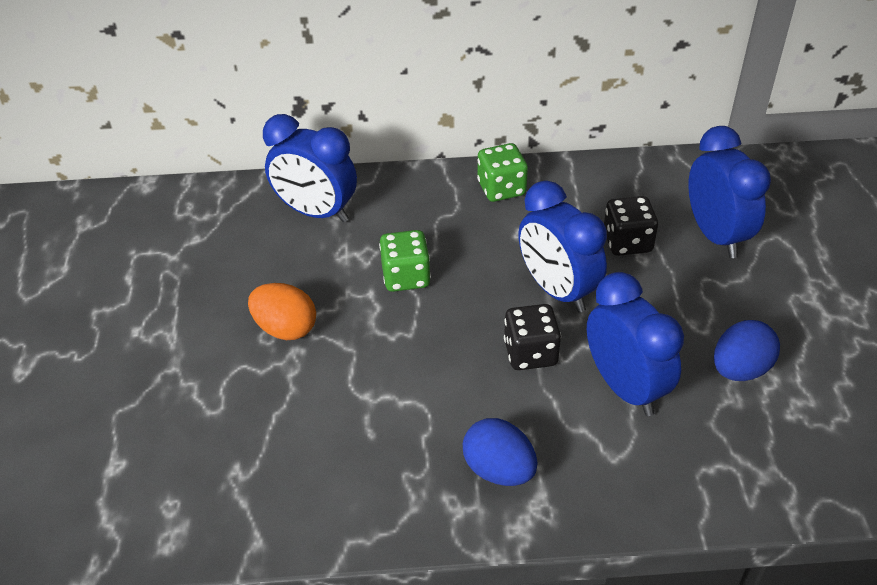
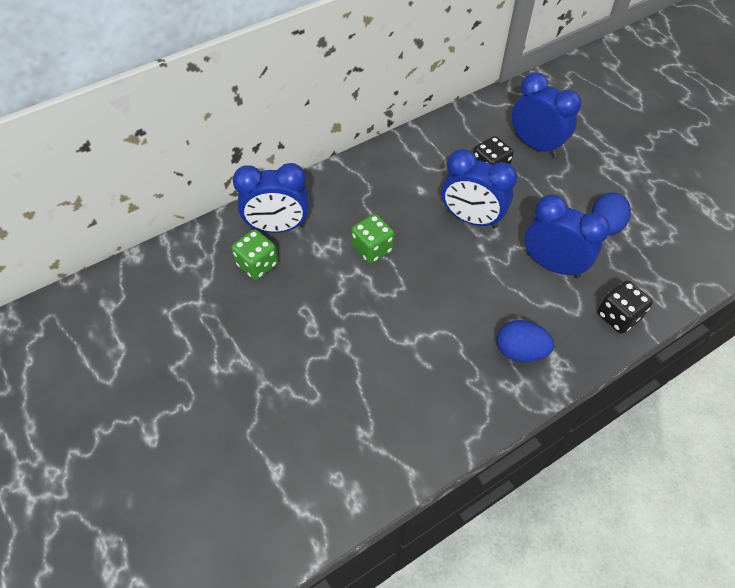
camera: 30 degrees left, 10 degrees up
orange egg [248,283,316,340] -> none
green dice [477,143,528,202] -> green dice moved to [231,229,278,280]
black dice [504,304,561,370] -> black dice moved to [597,281,653,334]

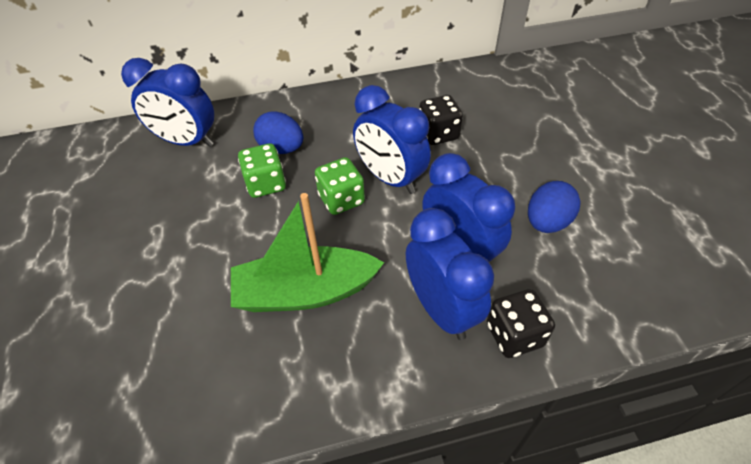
camera: 20 degrees right, 5 degrees down
green dice [231,229,278,280] -> green dice moved to [315,157,365,215]
blue egg [497,320,554,362] -> blue egg moved to [253,111,303,154]
blue clock [512,72,582,157] -> blue clock moved to [406,208,494,340]
none -> green boat [231,193,384,312]

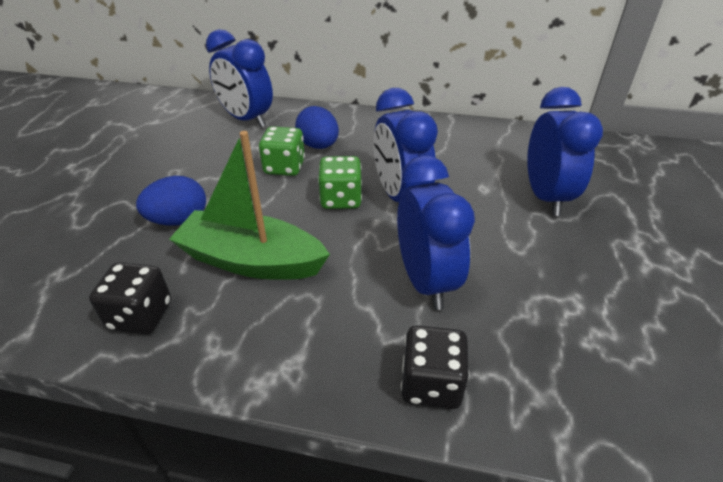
camera: 25 degrees right, 10 degrees down
blue clock [406,208,494,340] -> blue clock moved to [527,87,603,216]
black dice [419,95,463,145] -> black dice moved to [89,262,171,335]
blue egg [528,181,581,233] -> blue egg moved to [136,176,206,226]

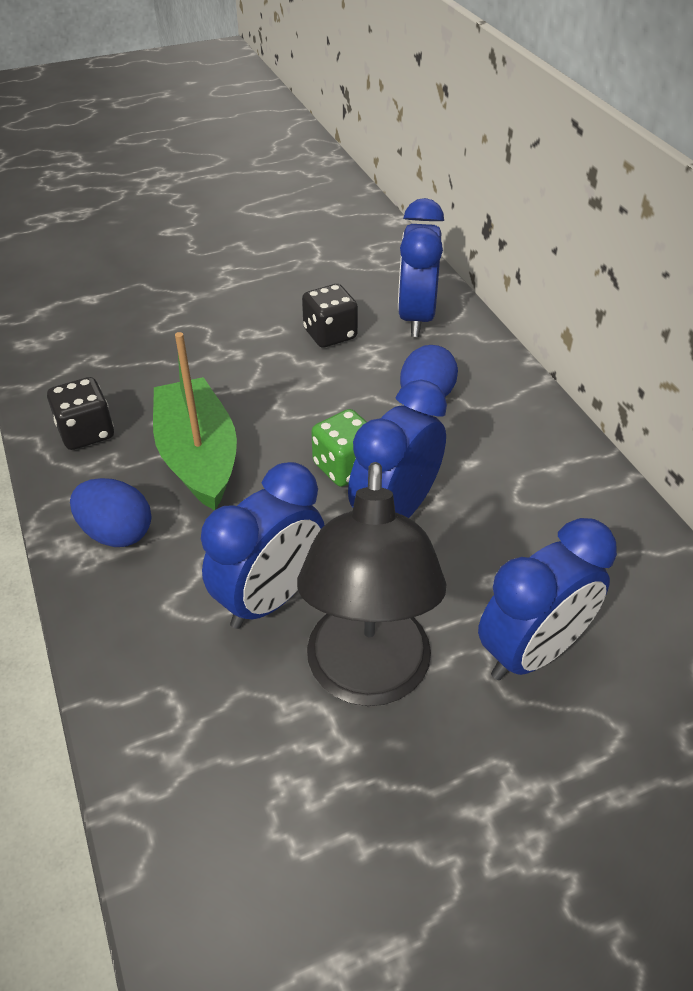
camera: 55 degrees right, 5 degrees up
blue egg [136,176,206,226] -> blue egg moved to [70,478,151,547]
green dice [259,126,305,176] -> none
black dice [401,325,469,409] -> black dice moved to [302,284,358,348]
none -> black lamp [297,462,446,706]

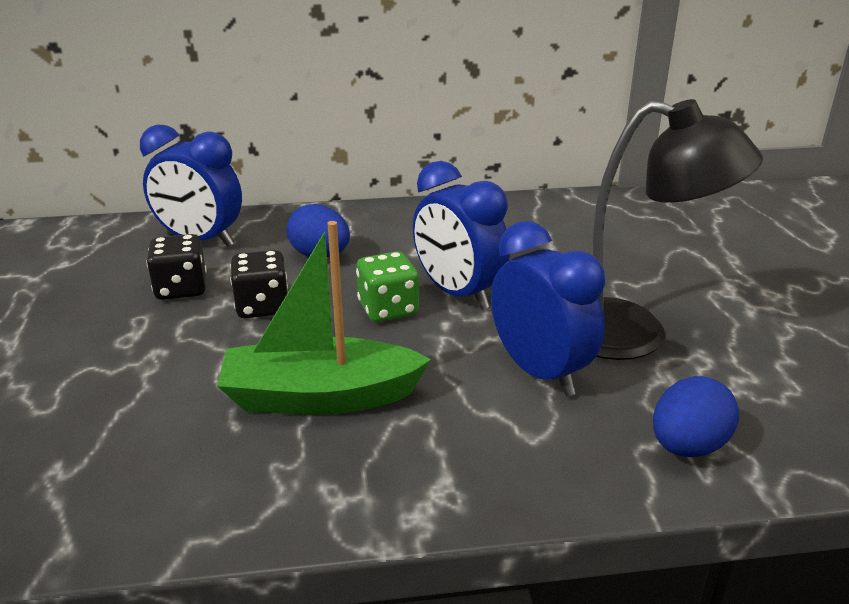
camera: 75 degrees left, 15 degrees down
black dice [47,377,114,450] -> black dice moved to [230,250,288,318]
blue egg [70,478,151,547] -> blue egg moved to [653,376,739,457]
blue clock [478,518,617,680] -> none

